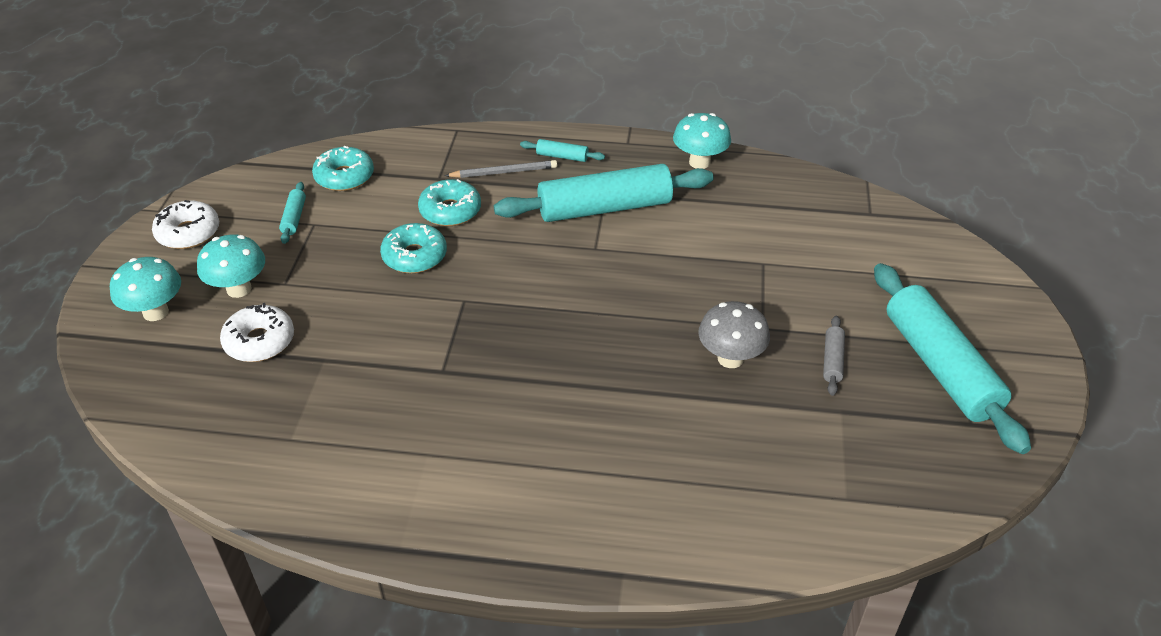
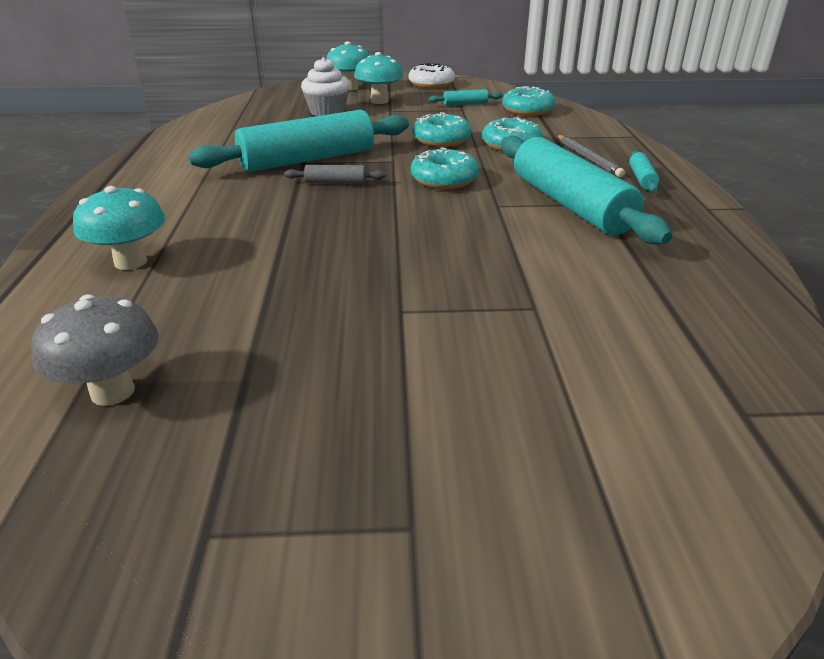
camera: 80 degrees right, 10 degrees down
white donut [220,303,294,362] -> white cupcake [301,57,350,116]
turquoise mushroom [673,113,731,169] -> turquoise mushroom moved to [73,186,165,270]
grey mushroom [698,301,770,368] -> grey mushroom moved to [31,294,159,406]
grey rolling pin [823,316,845,396] -> grey rolling pin moved to [284,165,386,184]
turquoise rolling pin [874,263,1031,454] -> turquoise rolling pin moved to [188,110,409,172]
none -> turquoise donut [411,147,479,189]

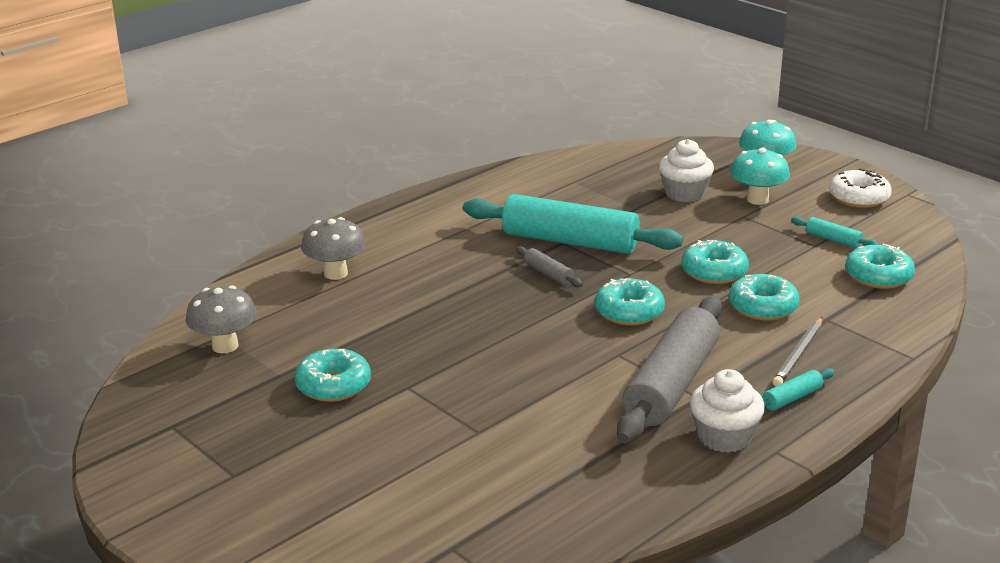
camera: 50 degrees right, 5 degrees down
turquoise mushroom [73,186,165,270] -> grey mushroom [301,217,366,280]
turquoise rolling pin [501,135,672,244] -> grey rolling pin [617,296,722,443]
none -> turquoise donut [295,348,371,402]
none -> white cupcake [690,369,765,453]

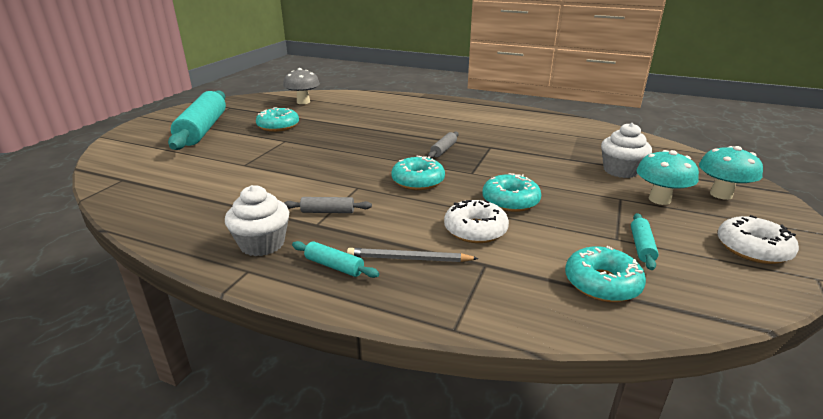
camera: 65 degrees right, 0 degrees up
grey mushroom [301,217,366,280] -> none
turquoise rolling pin [463,194,683,254] -> turquoise rolling pin moved to [168,90,226,150]
grey rolling pin [617,296,722,443] -> grey rolling pin [284,197,372,213], size x0.41
turquoise donut [729,274,800,321] -> white donut [444,200,509,243]

